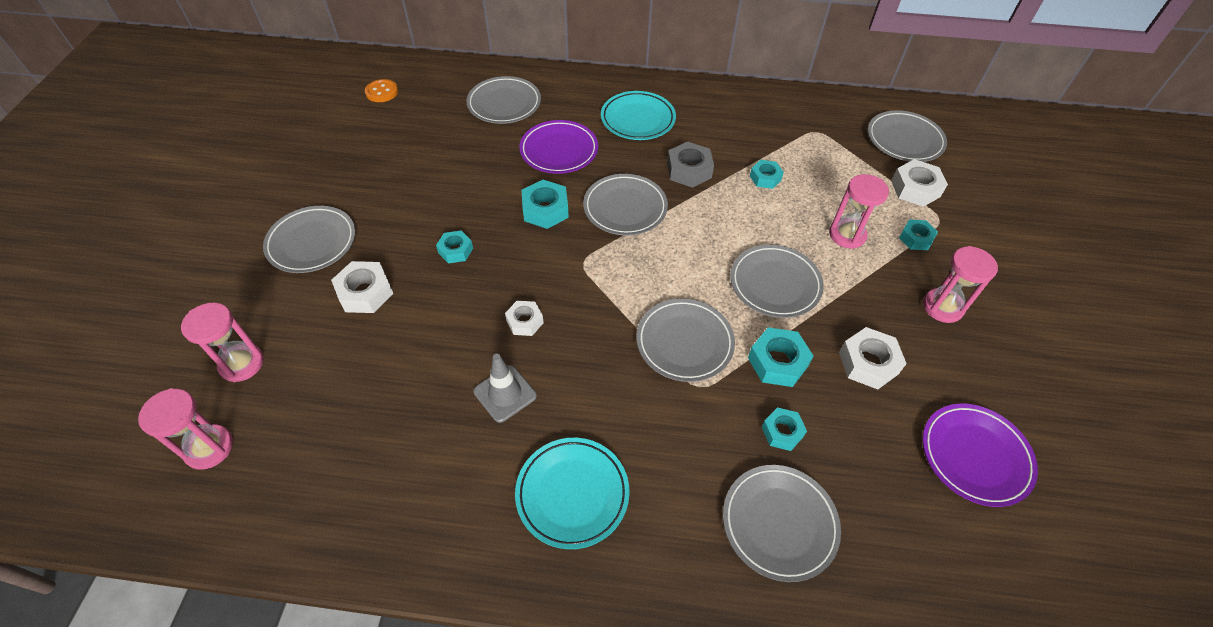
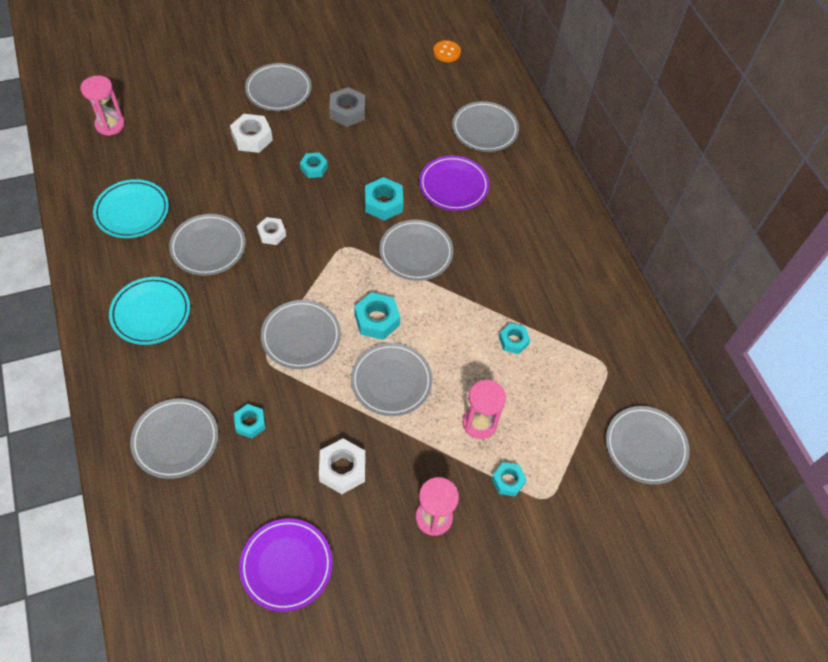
camera: 60 degrees right, 5 degrees up
pink hourglass [181,303,264,382] -> none
grey traffic cone [474,354,537,423] -> grey plate [169,214,246,276]
turquoise plate [601,91,676,140] -> turquoise plate moved to [93,179,169,238]
grey nut [667,141,714,188] -> grey nut moved to [329,87,365,127]
turquoise nut [748,327,813,387] -> turquoise nut moved to [354,292,400,340]
white nut [891,159,948,207] -> none

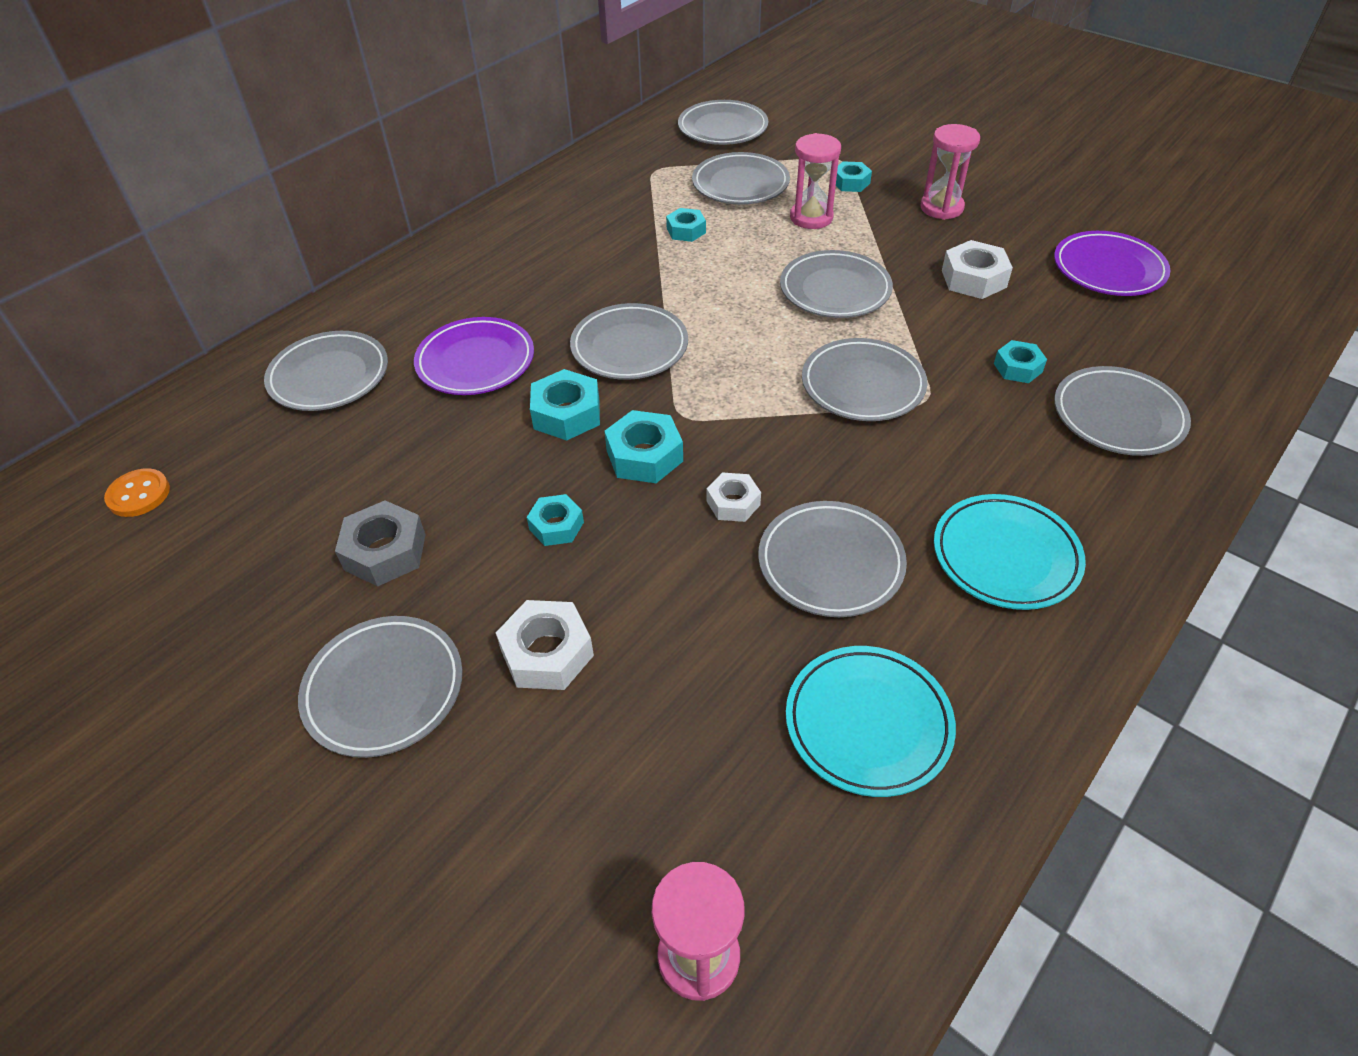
camera: 115 degrees left, 10 degrees down
turquoise nut [354,292,400,340] -> turquoise nut moved to [604,410,683,483]
none -> grey plate [692,152,790,205]

